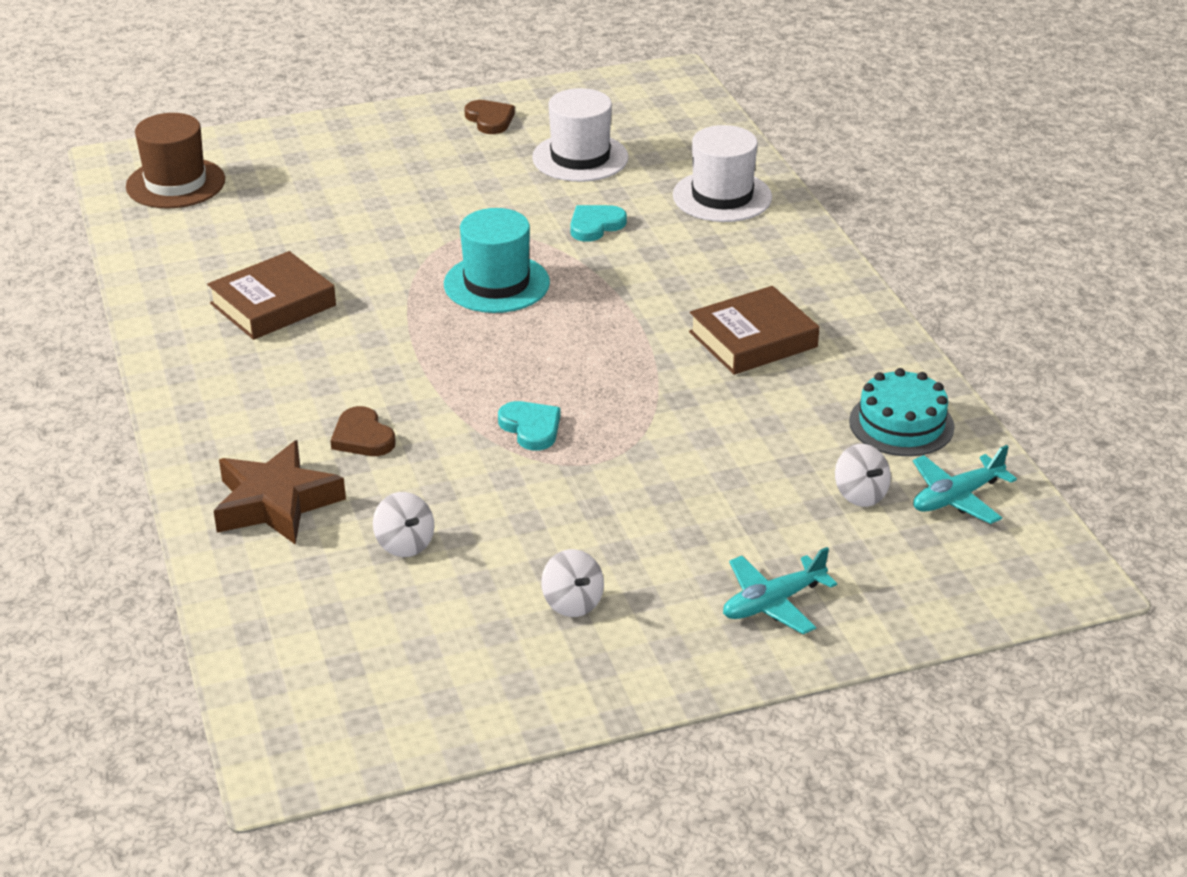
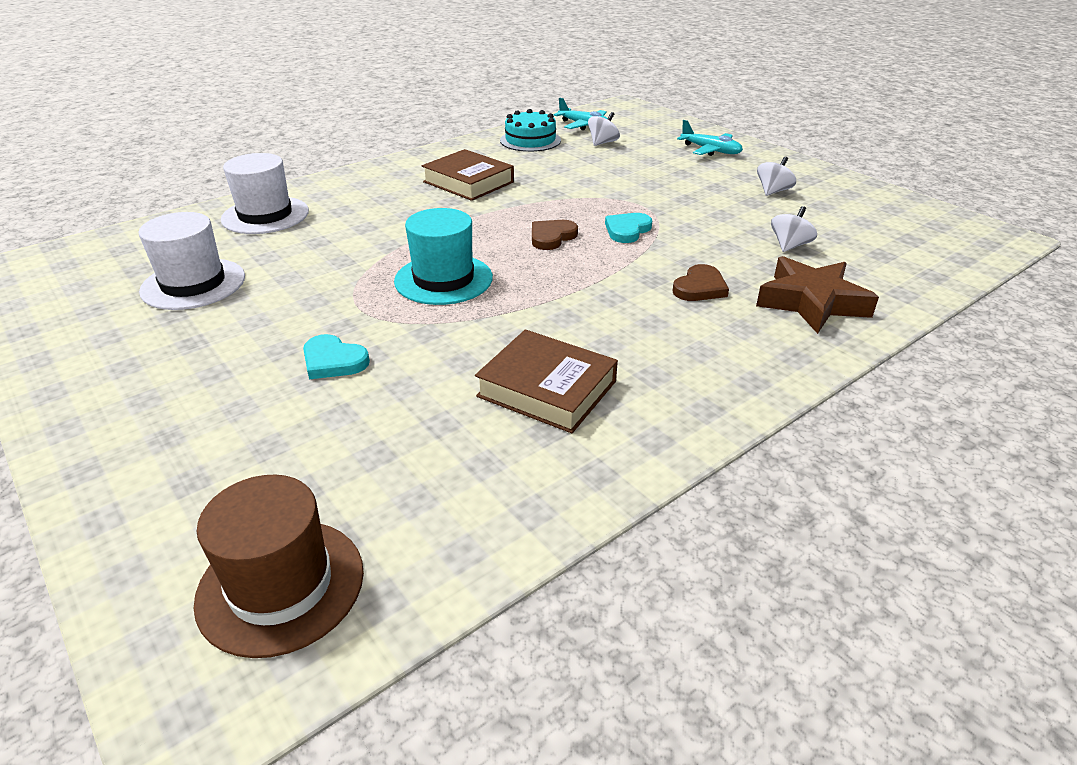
camera: 110 degrees left, 0 degrees up
brown heart [464,100,515,134] -> brown heart moved to [532,220,578,250]
turquoise heart [570,205,627,242] -> turquoise heart moved to [303,334,370,379]

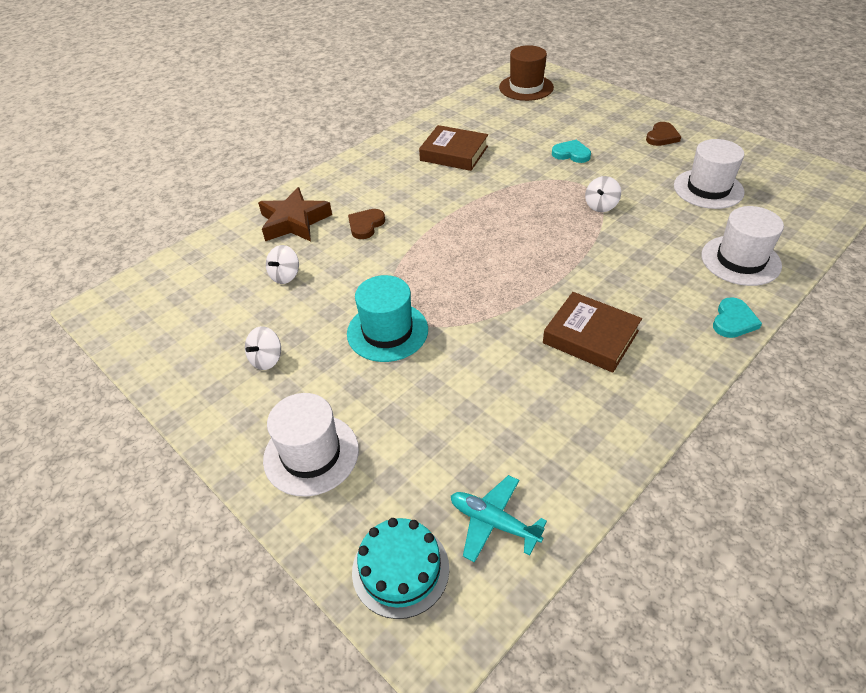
camera: 175 degrees right, 10 degrees up
turquoise hat [394,208,493,305] -> turquoise hat moved to [347,275,428,362]
turquoise cake [500,109,561,152] -> turquoise cake moved to [352,518,449,619]
brown heart [532,220,578,250] -> brown heart moved to [646,122,681,146]
white spinning top [588,112,620,146] -> white spinning top moved to [585,176,621,212]
turquoise heart [605,213,652,243] -> turquoise heart moved to [713,297,762,338]
turquoise plane [677,120,743,156] -> white hat [263,393,359,497]

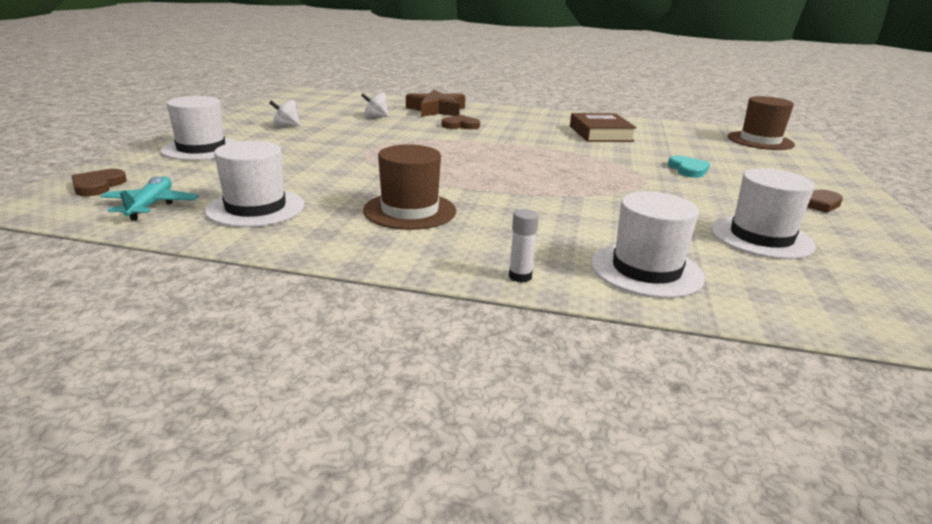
camera: 55 degrees right, 20 degrees down
turquoise hat [347,275,428,362] -> none
turquoise cake [352,518,449,619] -> brown heart [72,169,127,196]
brown book [543,292,642,373] -> brown hat [363,144,456,230]
white spinning top [585,176,621,212] -> none
turquoise heart [713,297,762,338] -> white glue stick [509,209,539,282]
none -> white hat [205,141,304,227]

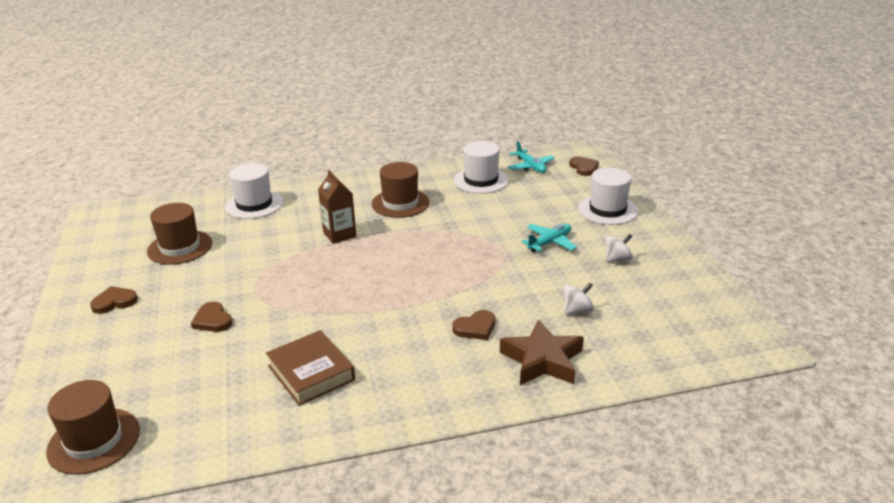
camera: 155 degrees right, 5 degrees up
white glue stick [509,209,539,282] -> none
turquoise heart [668,156,710,178] -> brown heart [191,302,233,332]
white hat [711,168,816,259] -> brown hat [147,203,212,265]
none -> brown carton [318,170,357,244]
none -> turquoise plane [521,224,577,252]

